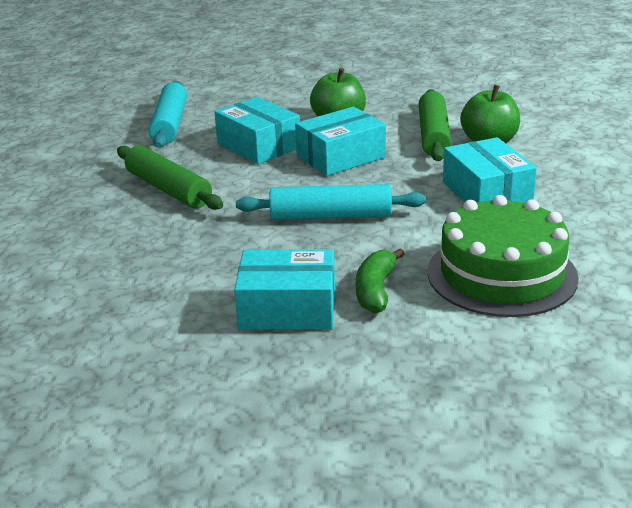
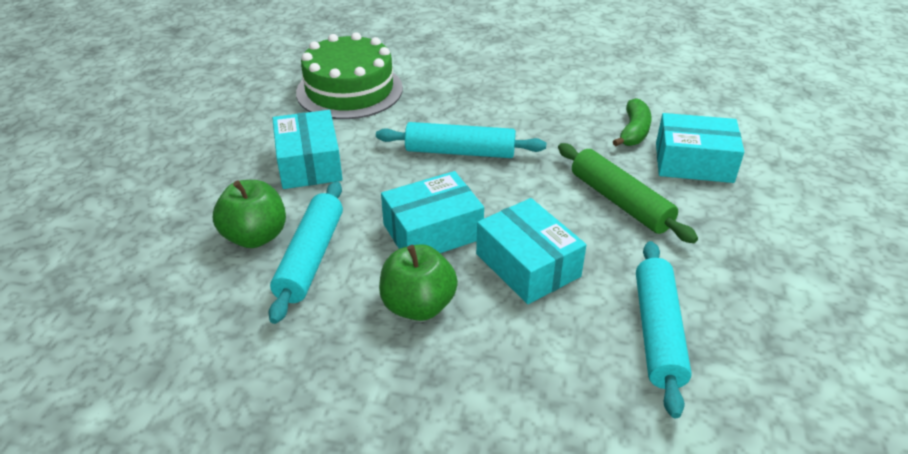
camera: 175 degrees left, 10 degrees up
turquoise box [234,249,335,330] -> turquoise box moved to [656,113,744,183]
green banana [356,249,404,313] -> green banana moved to [613,98,652,146]
green rolling pin [419,89,452,161] -> turquoise rolling pin [268,181,343,324]

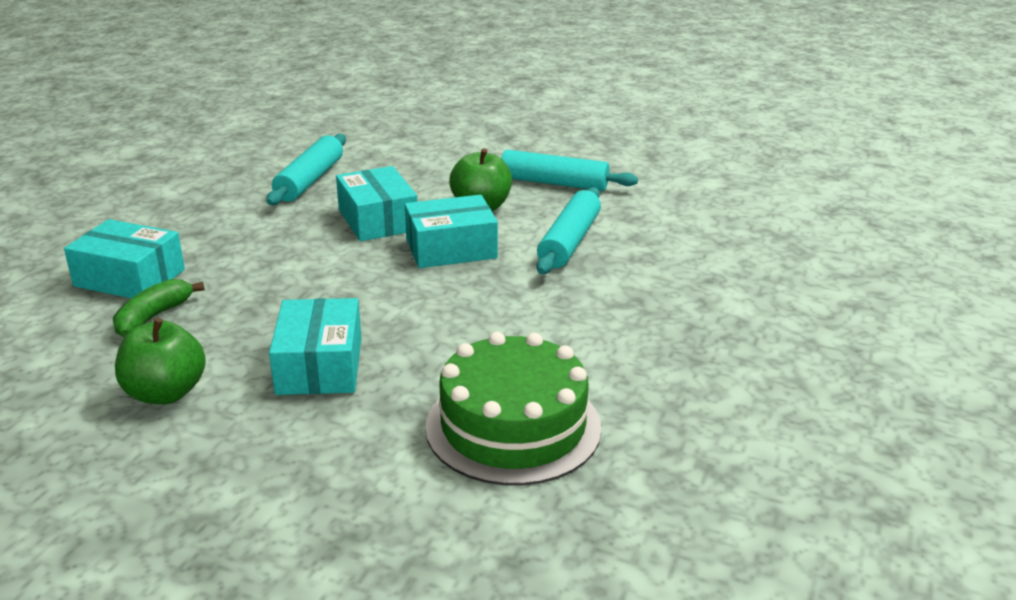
camera: 170 degrees left, 10 degrees down
green apple [213,180,286,248] -> green apple moved to [115,318,206,405]
turquoise box [272,110,343,189] -> turquoise box moved to [269,298,361,395]
turquoise rolling pin [376,122,546,158] -> turquoise rolling pin moved to [501,150,638,191]
green rolling pin [558,143,698,243] -> none

